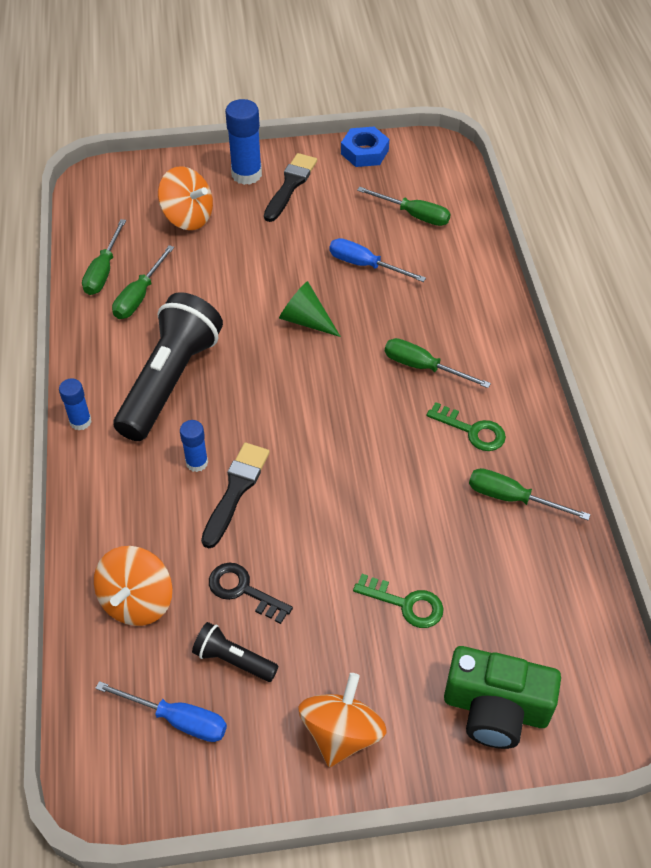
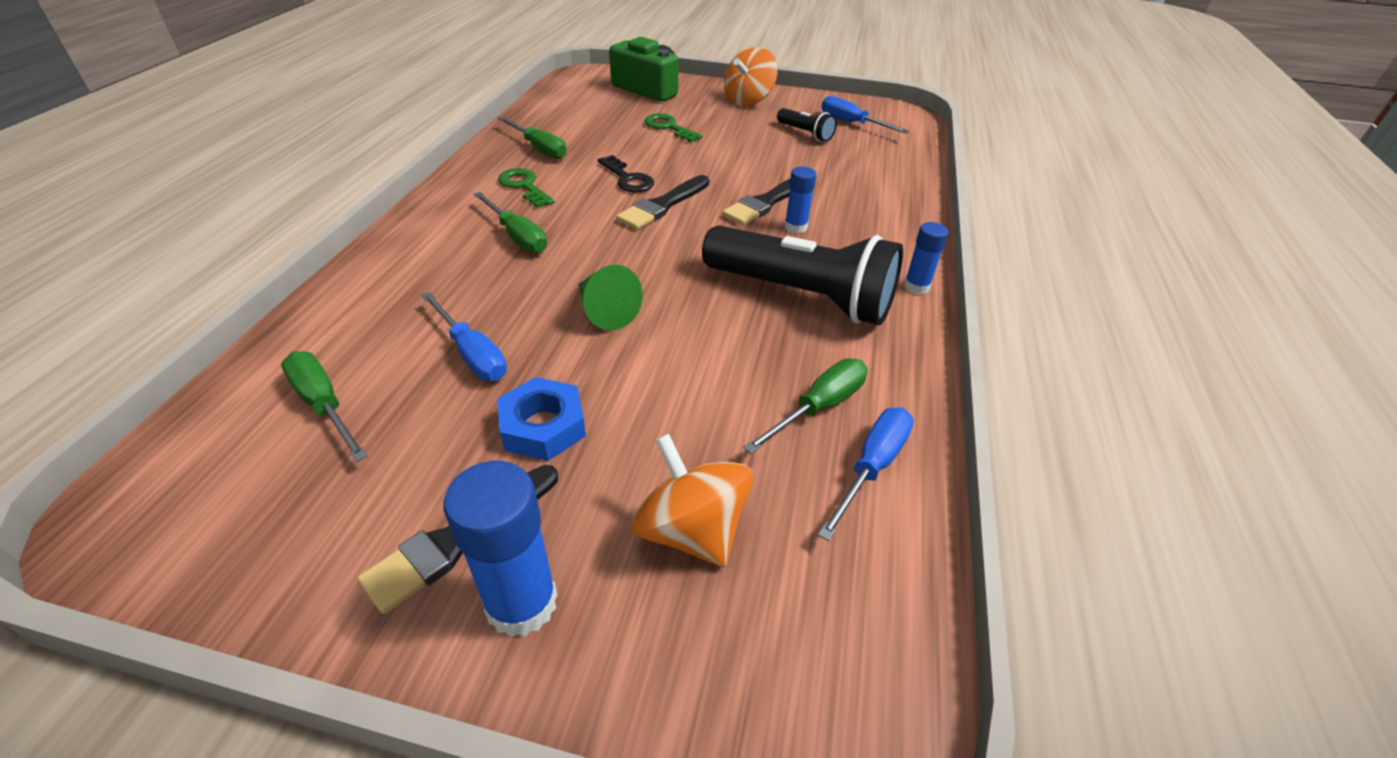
camera: 160 degrees left, 10 degrees down
green screwdriver [82,219,126,295] -> blue screwdriver [818,407,914,541]
orange spinning top [94,546,172,626] -> none
black flashlight [114,292,223,441] -> black flashlight turned 105 degrees counterclockwise [702,225,903,325]
black key [209,563,293,624] -> black key moved to [597,155,654,193]
blue nut [341,127,389,167] -> blue nut moved to [497,377,586,461]
none -> black brush [616,175,709,230]

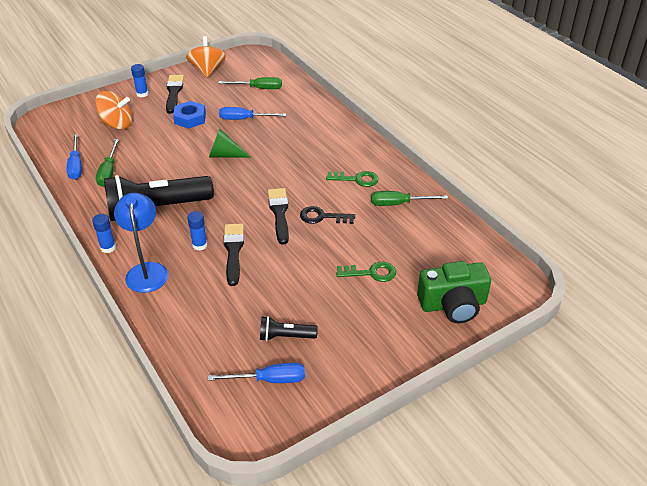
camera: 135 degrees right, 0 degrees up
blue glue stick [444,461,558,637] -> blue glue stick [131,64,148,97], size x0.59
green screwdriver [473,192,547,253] -> none
orange spinning top [724,47,778,106] -> orange spinning top moved to [186,36,226,78]
none -> blue lamp [114,193,168,293]

